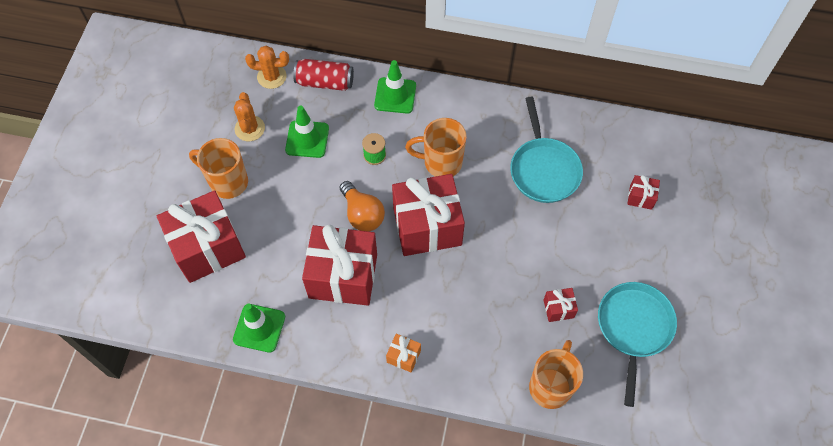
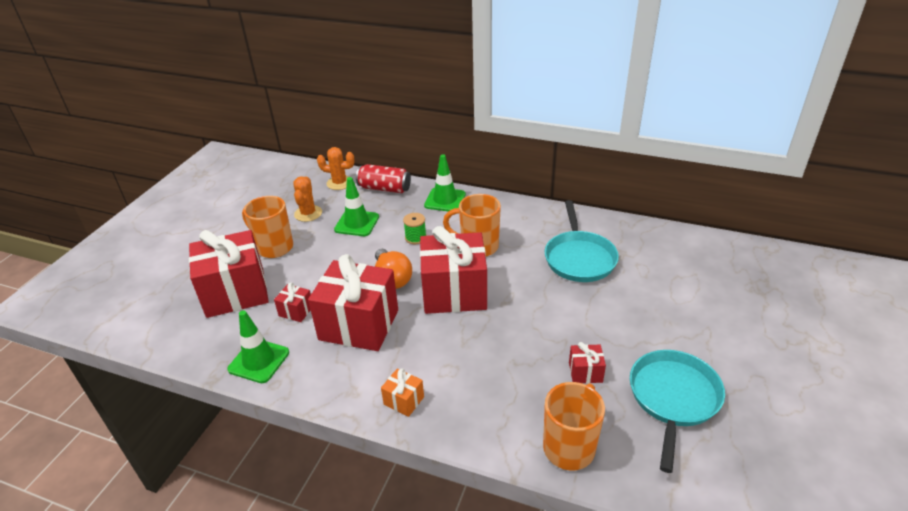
camera: 10 degrees right, 25 degrees down
red gift [627,175,660,210] -> red gift moved to [274,282,311,322]

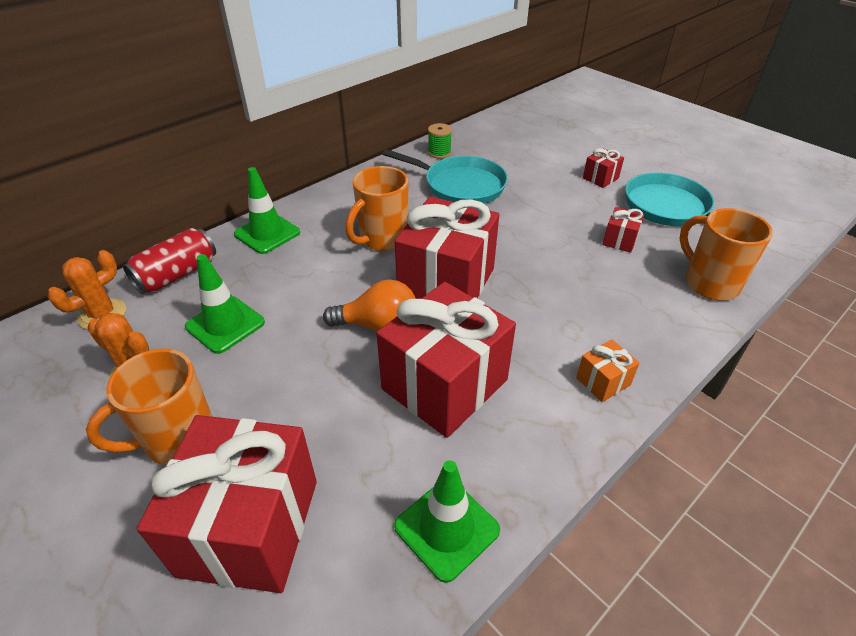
camera: 65 degrees left, 5 degrees up
red gift [274,282,311,322] -> red gift moved to [583,148,624,188]
green spool [403,213,427,244] -> green spool moved to [428,123,452,159]

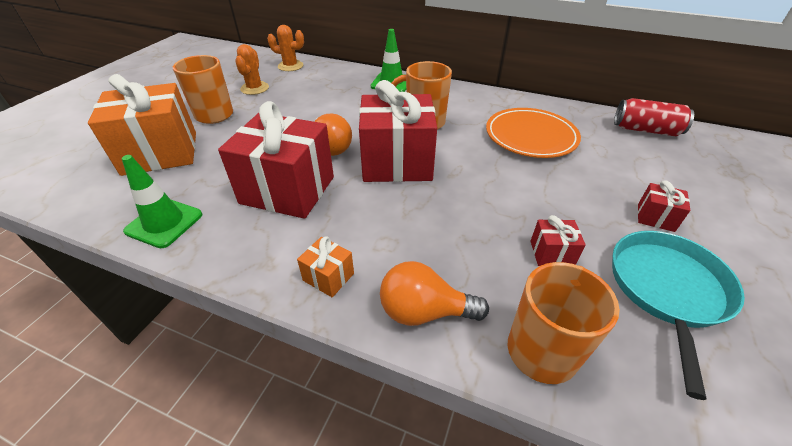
camera: 65 degrees right, 0 degrees up
red can [123,228,216,294] -> red can moved to [614,98,694,136]
red gift [137,415,317,593] -> orange gift [88,74,196,176]
green traffic cone [185,254,265,354] -> none
turquoise pan [382,149,508,204] -> orange plate [486,108,581,158]
green spool [428,123,452,159] -> none
none -> orange light bulb [380,261,489,326]

